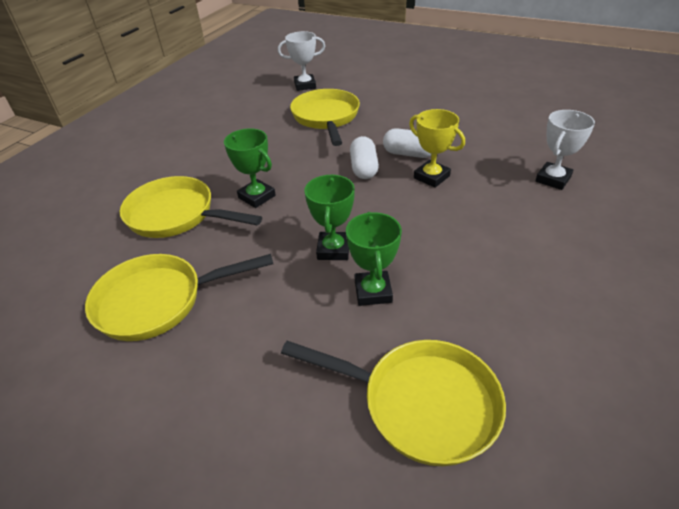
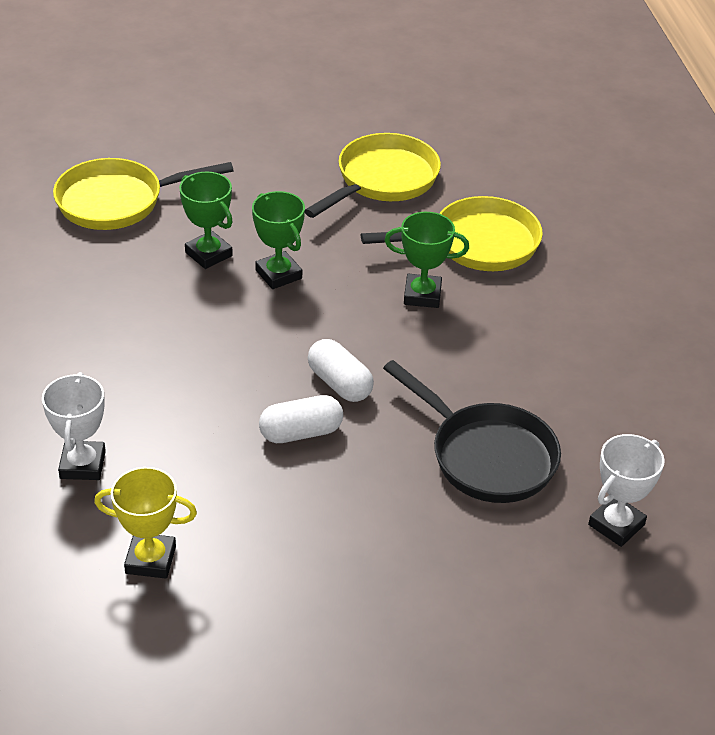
camera: 140 degrees right, 0 degrees up
yellow pan [290,89,360,146] -> black pan [383,360,561,503]
yellow trophy [409,109,465,188] -> yellow trophy moved to [94,467,197,579]

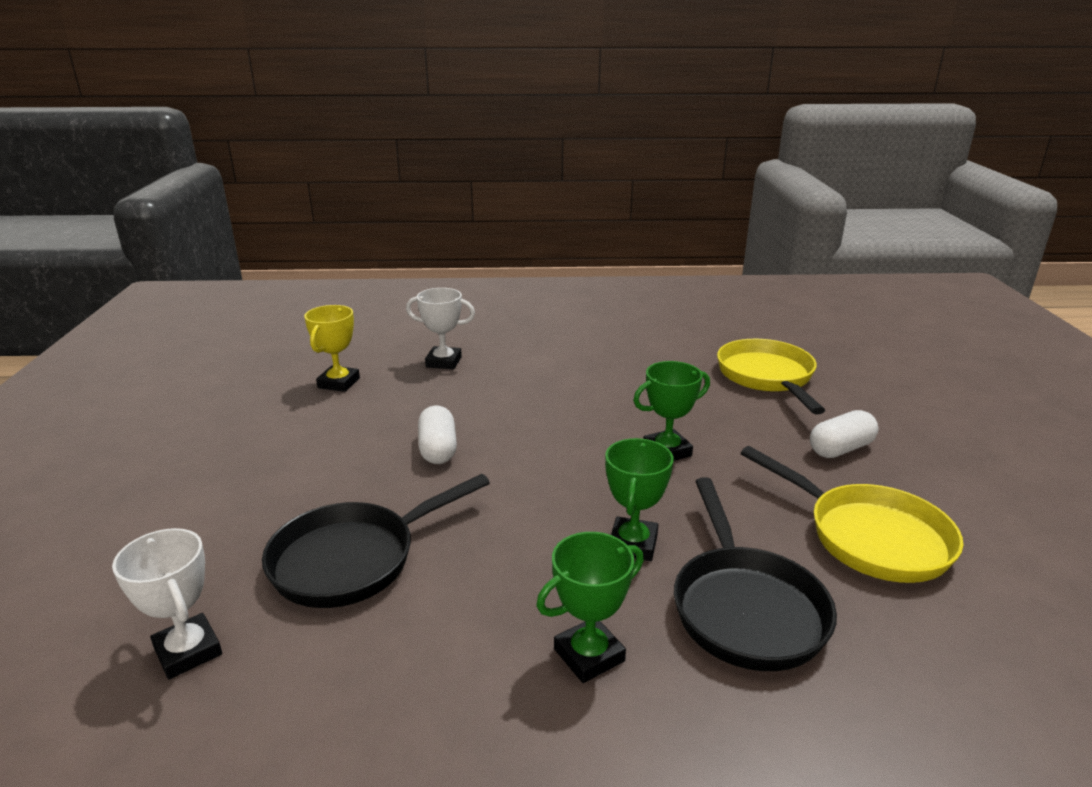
camera: 100 degrees right, 15 degrees down
green trophy [179,172,233,269] -> green trophy moved to [536,532,644,683]
white capsule [308,339,374,402] -> white capsule moved to [810,410,878,458]
yellow pan [361,196,543,271] -> black pan [674,477,837,671]

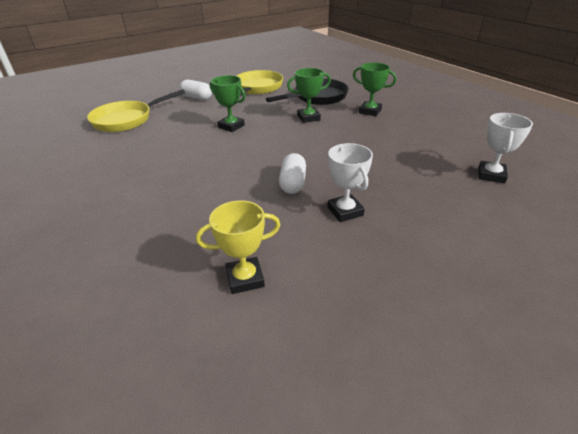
camera: 120 degrees left, 10 degrees up
black pan [262,474,490,608] -> none
white trophy [406,288,475,369] -> white trophy moved to [328,143,373,222]
white capsule [418,405,457,464] -> white capsule turned 45 degrees counterclockwise [279,153,306,194]

